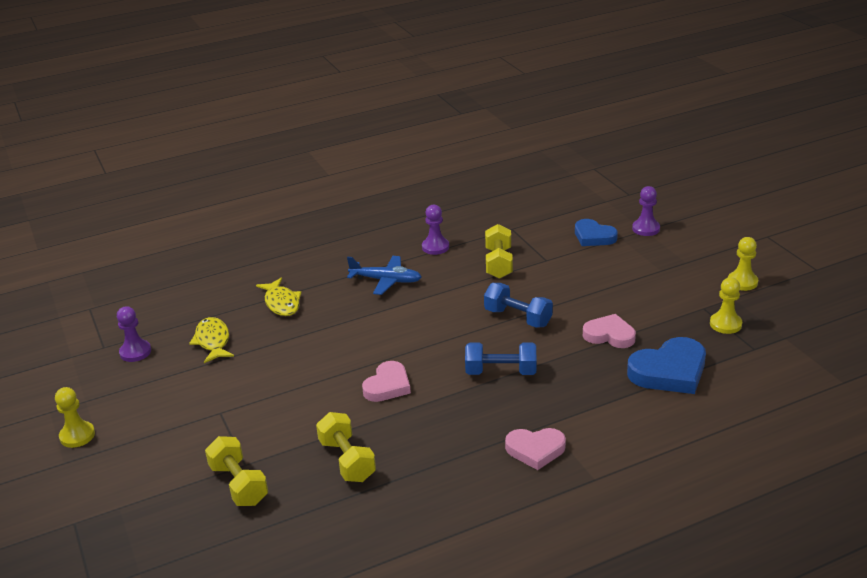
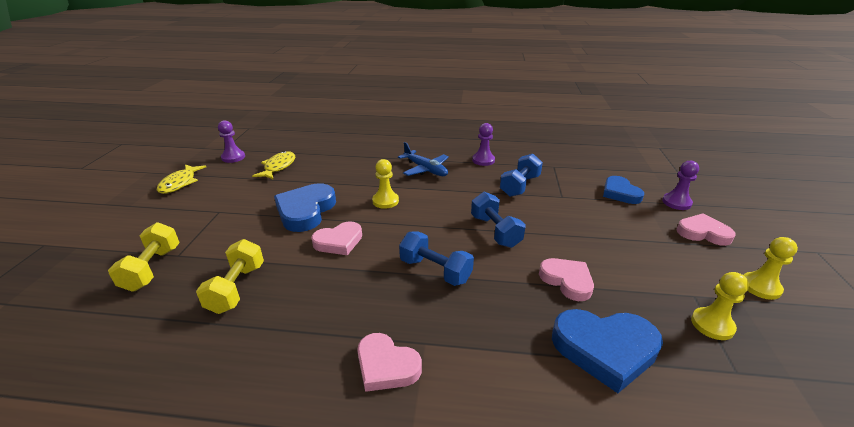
camera: 30 degrees right, 0 degrees up
yellow pawn [55,387,95,448] -> yellow pawn moved to [372,159,399,209]
yellow fish [256,277,302,316] -> yellow fish moved to [157,164,206,194]
yellow dumbbell [485,224,513,279] -> blue dumbbell [500,154,543,197]
none -> blue heart [274,183,336,232]
none -> pink heart [676,214,736,246]

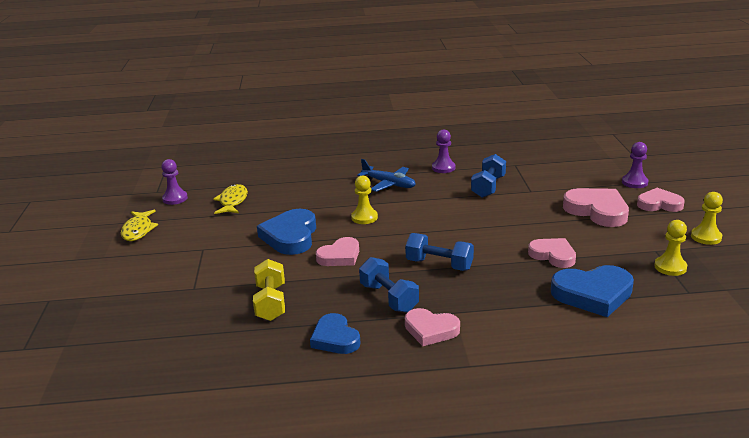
camera: 10 degrees left, 5 degrees down
yellow dumbbell [108,222,180,292] -> none
blue dumbbell [471,192,526,248] -> blue dumbbell moved to [359,257,419,313]
blue heart [603,176,644,204] -> blue heart moved to [310,313,360,354]
none -> pink heart [563,188,629,227]

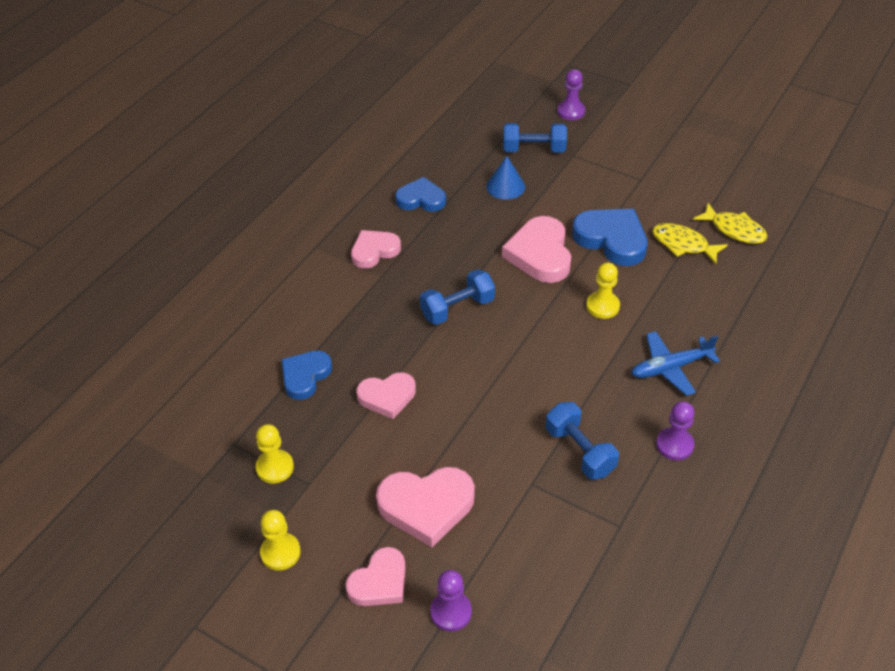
camera: 125 degrees right, 20 degrees up
yellow fish [121,210,158,241] -> yellow fish moved to [652,223,728,264]
purple pawn [161,159,188,205] -> purple pawn moved to [557,69,585,120]
yellow dumbbell [253,259,285,321] -> blue cone [486,156,525,200]
pink heart [316,237,359,266] -> pink heart [502,216,571,283], size x1.52
blue dumbbell [359,257,419,313] -> blue dumbbell moved to [503,123,567,153]
blue heart [551,265,634,317] -> blue heart [281,351,332,400], size x0.66

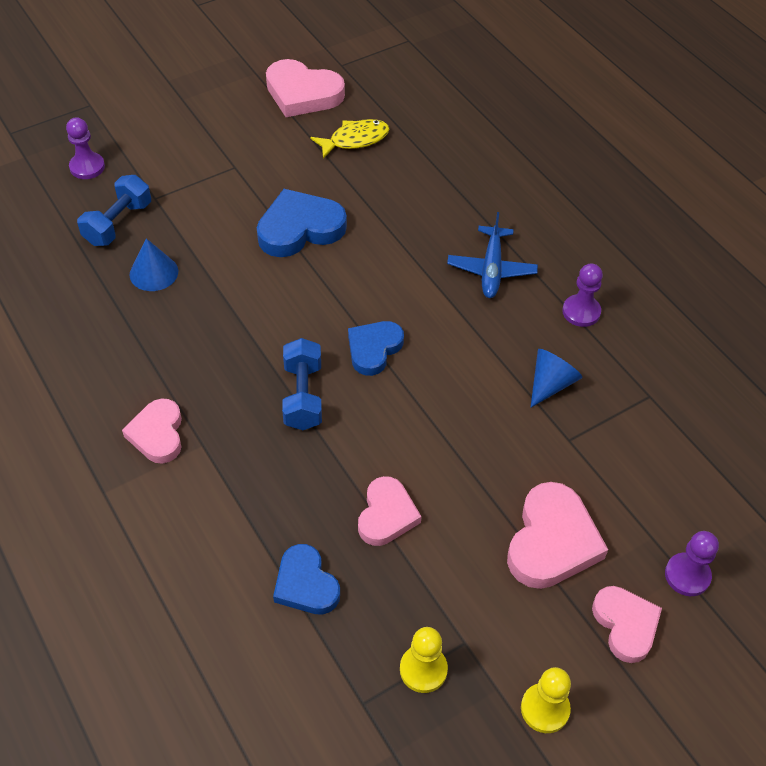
camera: 65 degrees left, 5 degrees up
blue heart [395,177,446,212] -> blue heart moved to [348,321,404,376]
pink heart [502,216,571,283] -> pink heart moved to [266,59,345,117]
blue dumbbell [546,402,619,480] -> blue cone [530,349,583,408]
yellow pawn [586,262,620,319] -> none
yellow fish [652,223,728,264] -> none

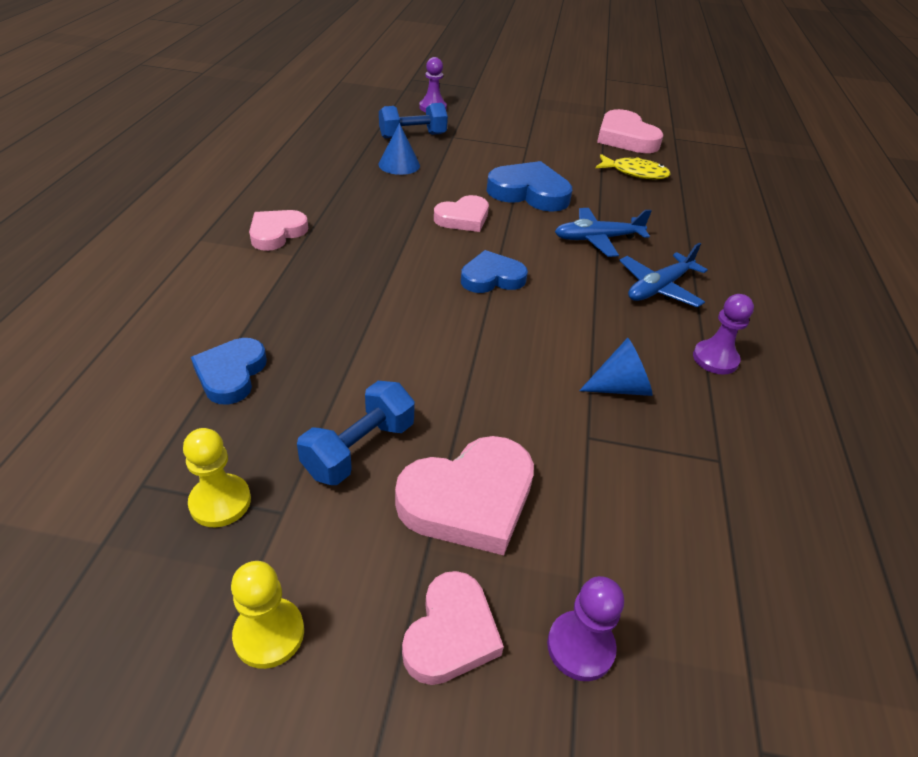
camera: 40 degrees right, 10 degrees down
blue dumbbell [282,338,322,430] -> blue dumbbell moved to [297,381,415,485]
pink heart [358,476,422,546] -> pink heart moved to [434,195,489,232]
none -> blue plane [555,208,652,257]

